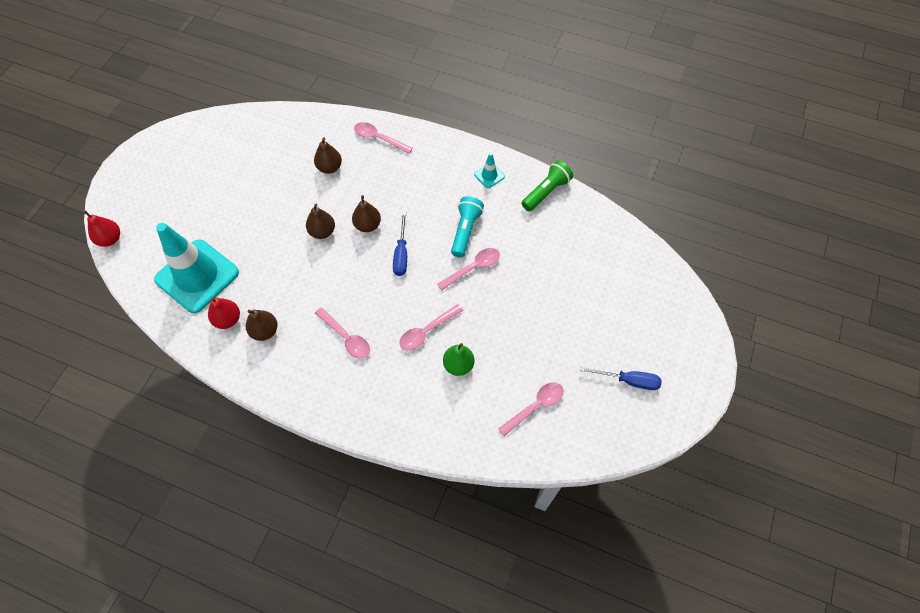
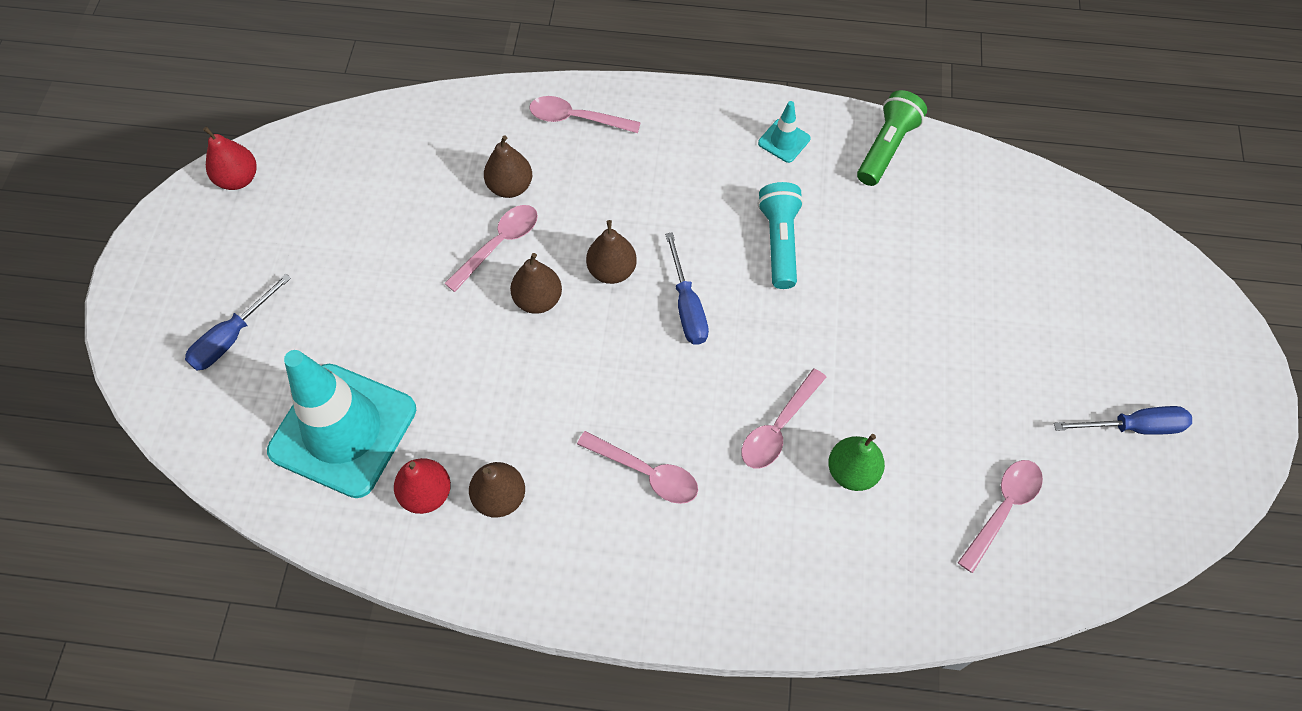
camera: 15 degrees left, 0 degrees up
red pear [83,210,120,247] -> red pear moved to [203,126,257,190]
pink spoon [437,248,500,290] -> pink spoon moved to [444,205,538,292]
none -> blue screwdriver [185,274,291,371]

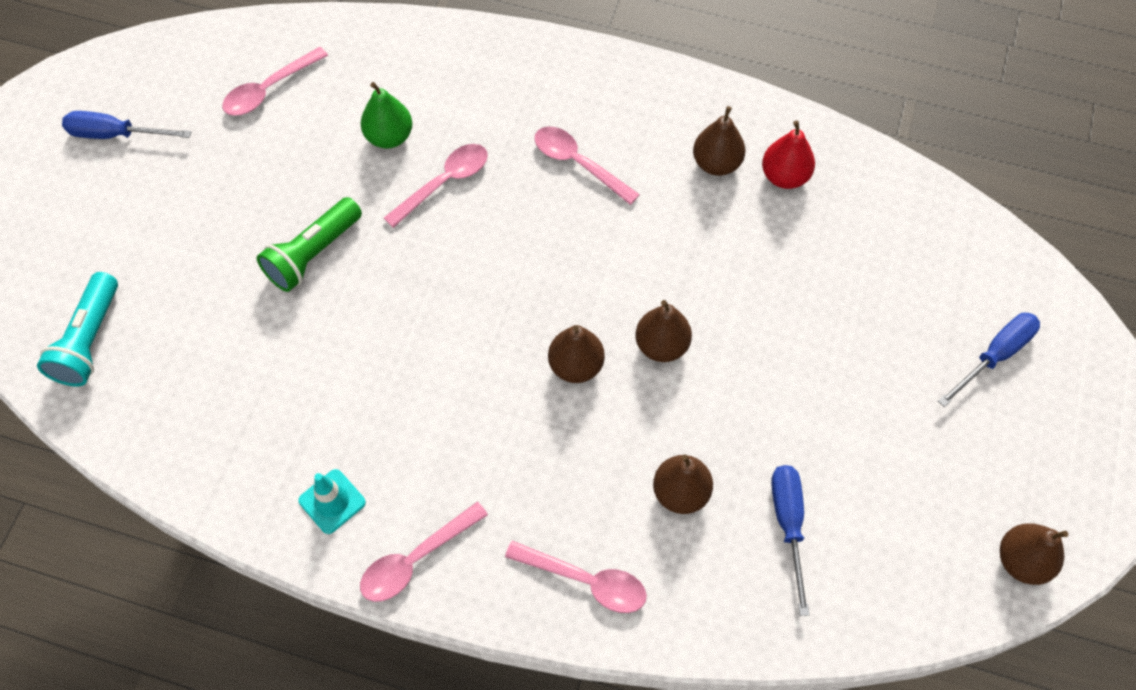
camera: 170 degrees left, 0 degrees up
red pear [203,126,257,190] -> brown pear [1000,523,1068,585]
turquoise traffic cone [267,350,416,498] -> none
pink spoon [444,205,538,292] -> pink spoon moved to [360,502,488,602]
blue screwdriver [665,232,709,345] -> blue screwdriver moved to [771,465,809,616]
turquoise flashlight [758,182,804,289] -> turquoise flashlight moved to [37,272,118,387]
green flashlight [857,90,927,186] -> green flashlight moved to [257,197,362,292]

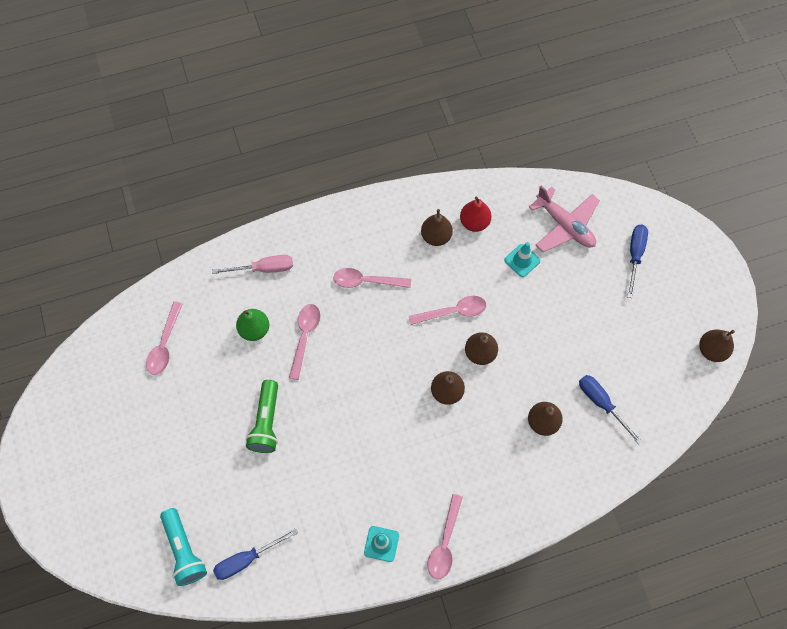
camera: 35 degrees left, 5 degrees up
blue screwdriver [62,111,191,139] -> blue screwdriver moved to [213,528,298,580]
pink spoon [505,541,647,613] -> pink spoon moved to [409,296,486,325]
none -> pink screwdriver [212,255,293,274]
none -> turquoise traffic cone [504,242,540,277]
none -> pink plane [529,186,600,252]

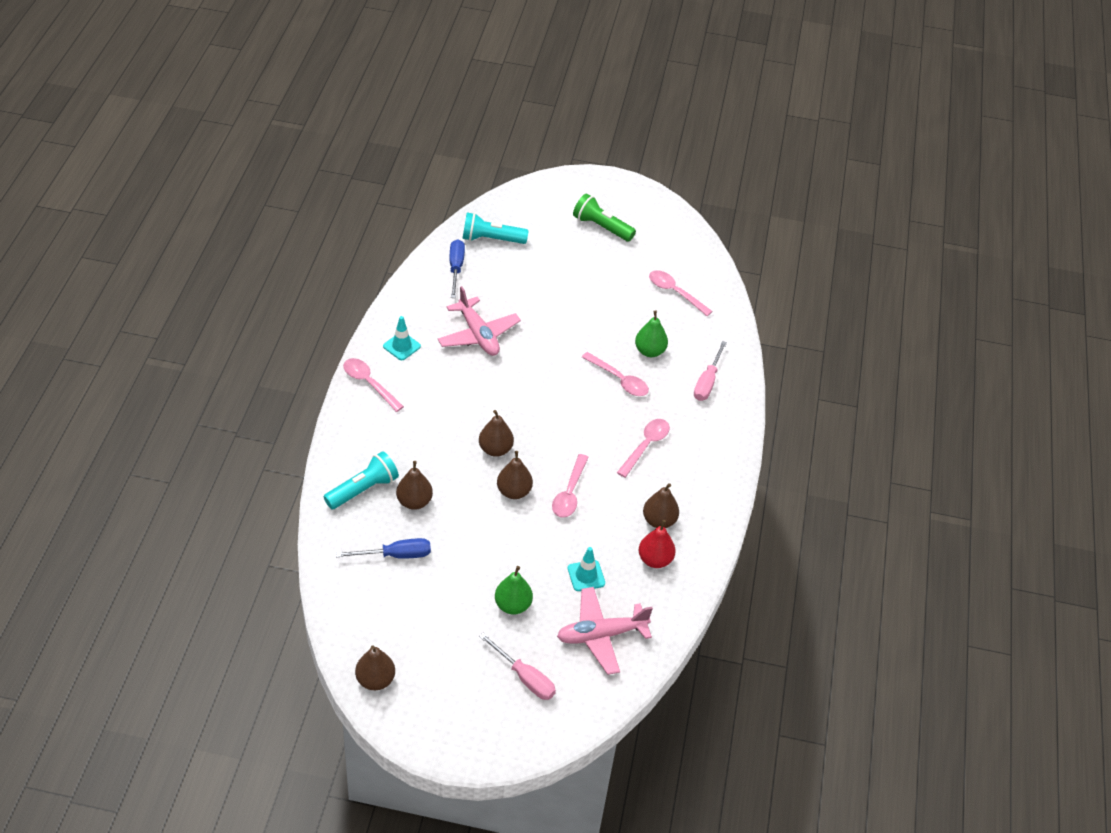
camera: 115 degrees right, 20 degrees down
green flashlight [246,380,278,453] -> green flashlight moved to [573,193,636,242]
blue screwdriver [627,225,648,298] -> pink screwdriver [479,633,556,700]
none -> turquoise flashlight [324,451,399,509]
none -> pink plane [438,286,521,356]
none -> green pear [495,566,533,615]

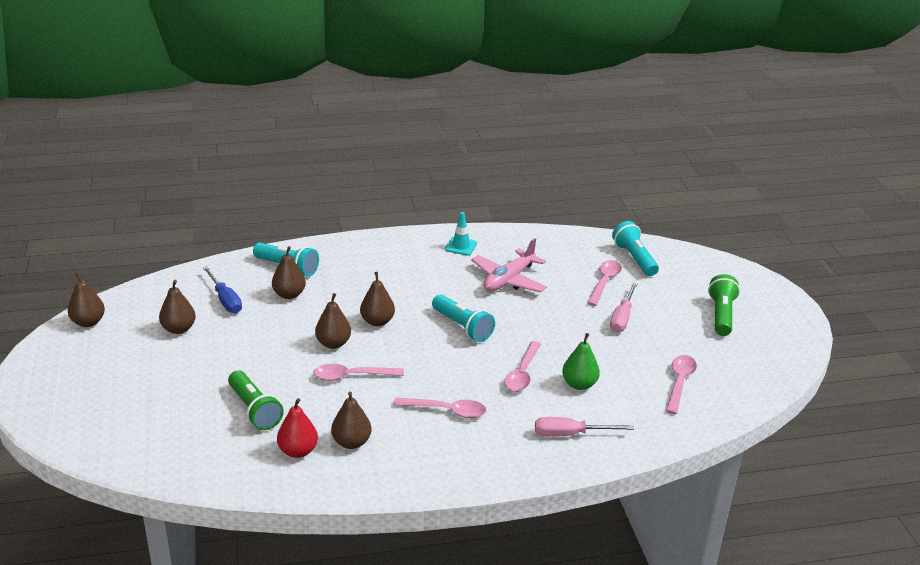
camera: 70 degrees right, 15 degrees down
pink spoon [343,358,404,412] -> pink spoon moved to [587,260,622,306]
blue screwdriver [450,239,465,298] -> none
pink screwdriver [479,633,556,700] -> pink screwdriver moved to [610,282,638,332]
green pear [495,566,533,615] -> none
pink plane [557,587,653,675] -> none
turquoise traffic cone [568,547,605,591] -> green flashlight [228,370,284,430]
none -> brown pear [159,280,196,334]
none -> turquoise flashlight [432,294,495,342]

